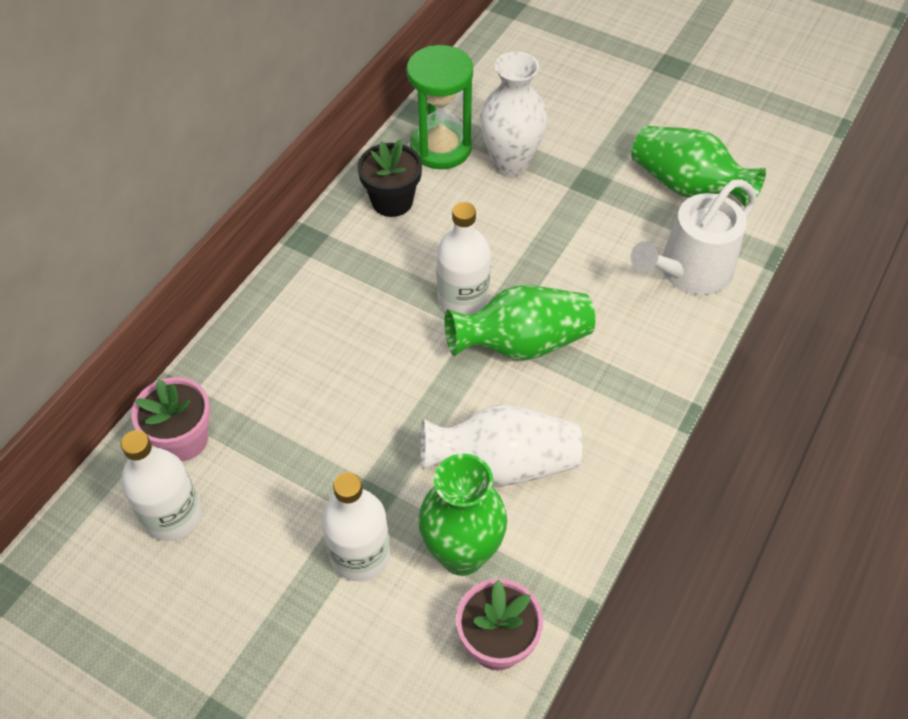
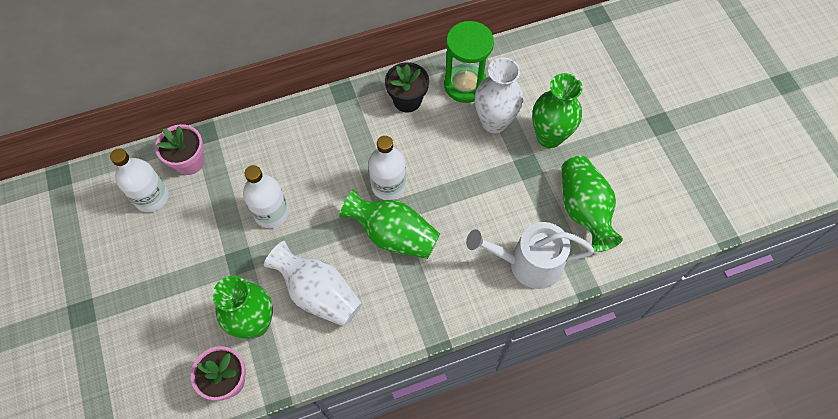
camera: 40 degrees right, 10 degrees up
white bottle [321,472,390,581] -> white bottle moved to [243,165,289,228]
none -> green vase [532,73,583,148]

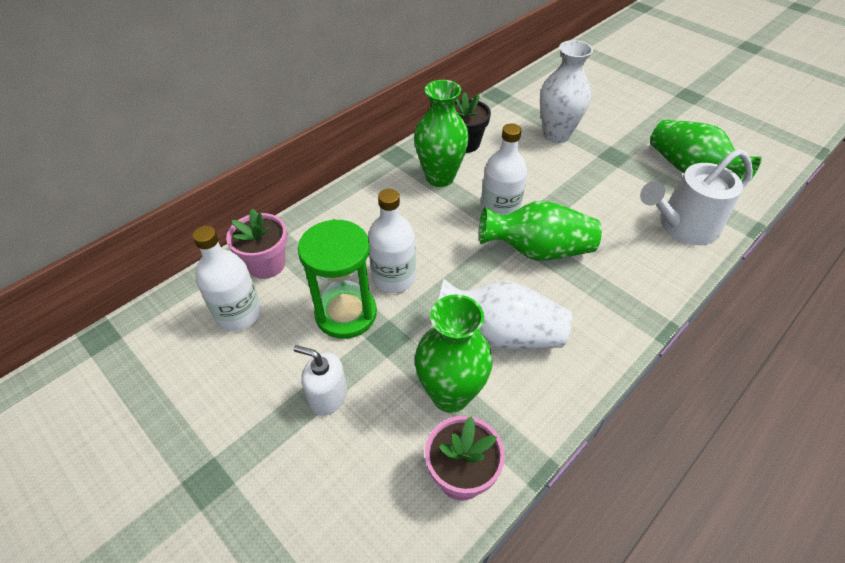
camera: 25 degrees left, 15 degrees down
green hourglass [444,21,494,103] -> green hourglass moved to [298,219,377,339]
green vase [532,73,583,148] -> green vase moved to [414,80,469,187]
none -> white soap dispenser [293,345,347,416]

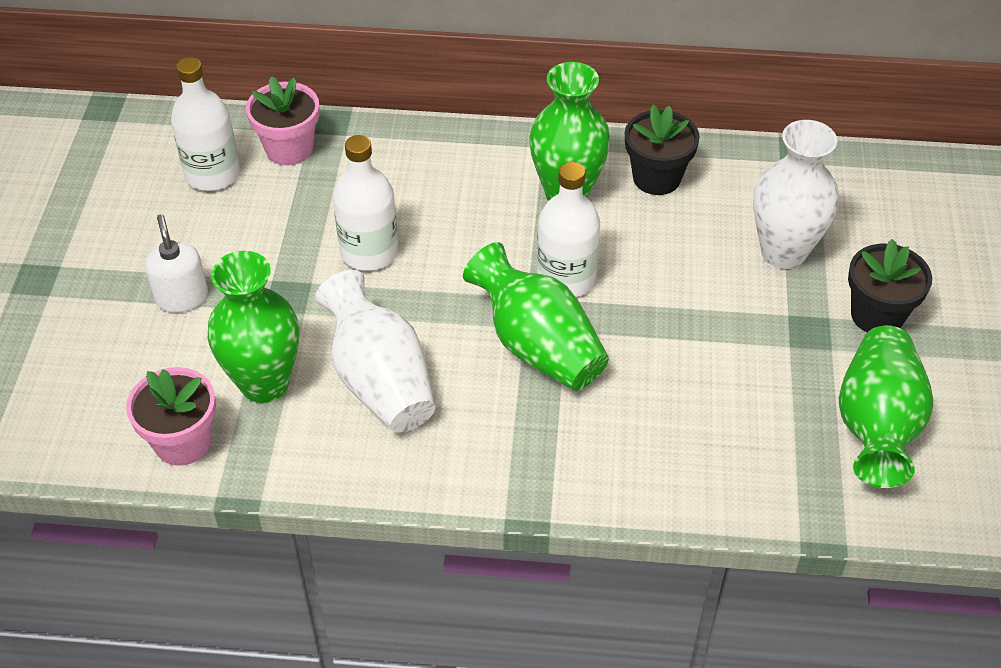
camera: 50 degrees right, 0 degrees up
green hourglass [298,219,377,339] -> none
white watering can [640,149,753,245] -> none
none -> black flower pot [848,239,932,332]

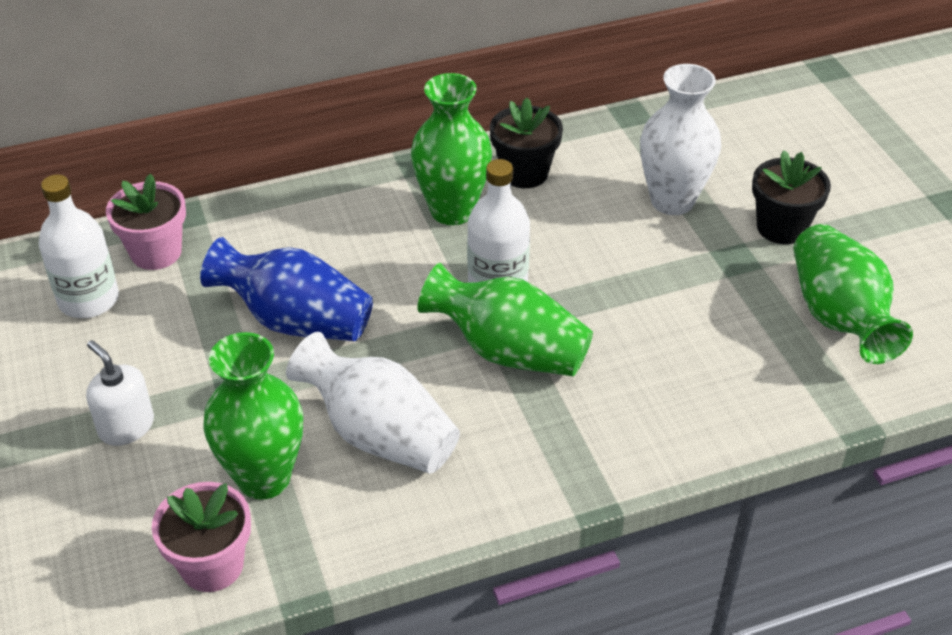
camera: 25 degrees left, 5 degrees down
white bottle [333,135,398,271] -> blue vase [200,237,373,341]

